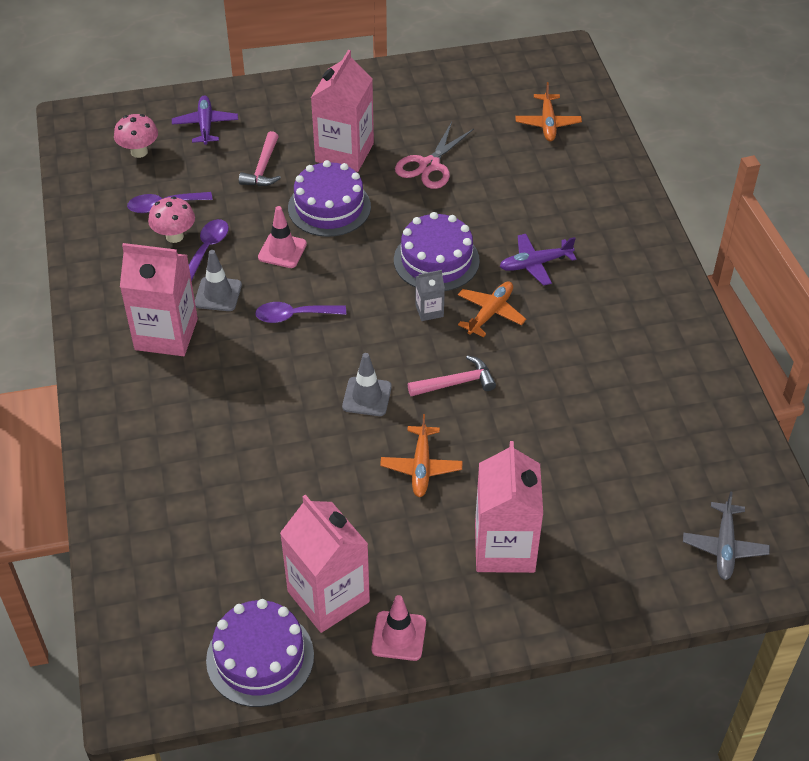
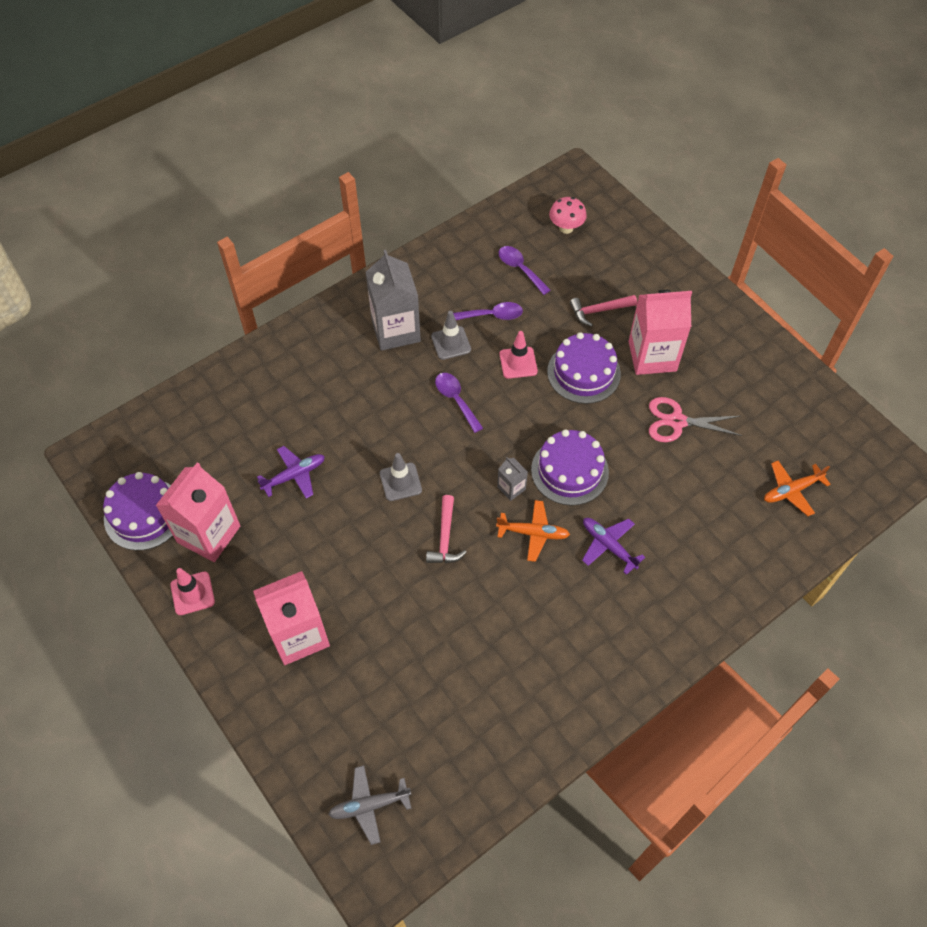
camera: 65 degrees right, 10 degrees up
pink carton [120,243,198,356] -> grey carton [366,250,421,351]
pink mushroom [148,196,195,243] -> none
purple plane [172,96,238,145] -> purple plane moved to [257,446,325,498]
orange plane [380,414,463,497] -> none
pink hammer [408,355,496,396] -> pink hammer turned 45 degrees clockwise [426,495,467,563]

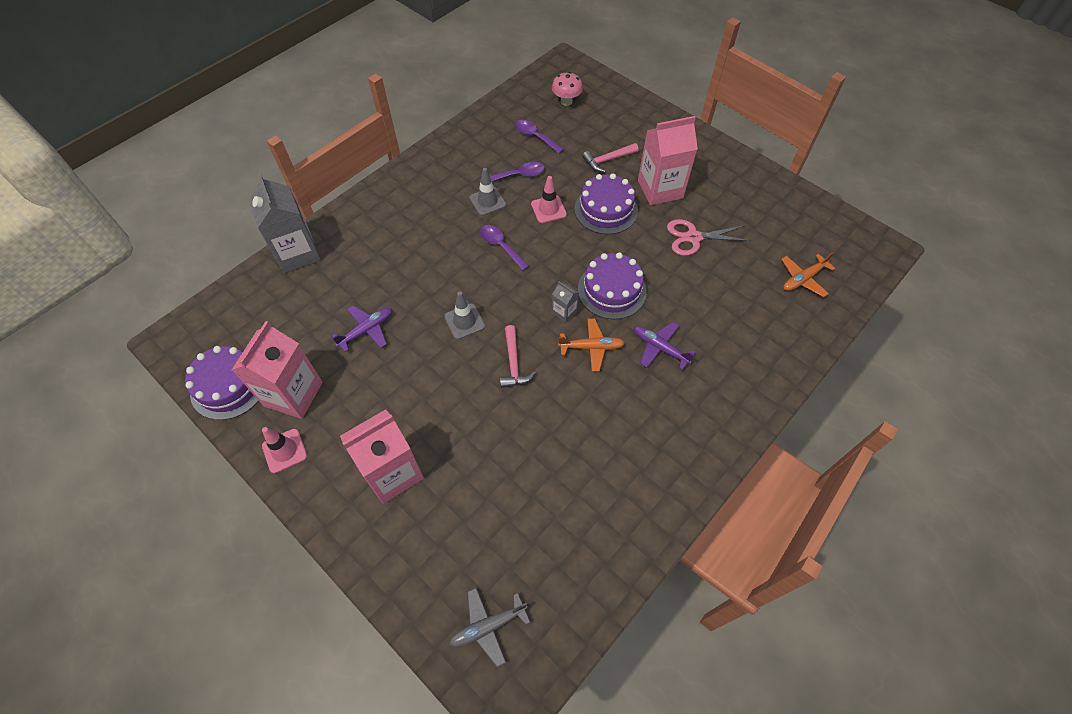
camera: 10 degrees left, 0 degrees up
grey carton [366,250,421,351] -> grey carton moved to [248,174,321,273]

